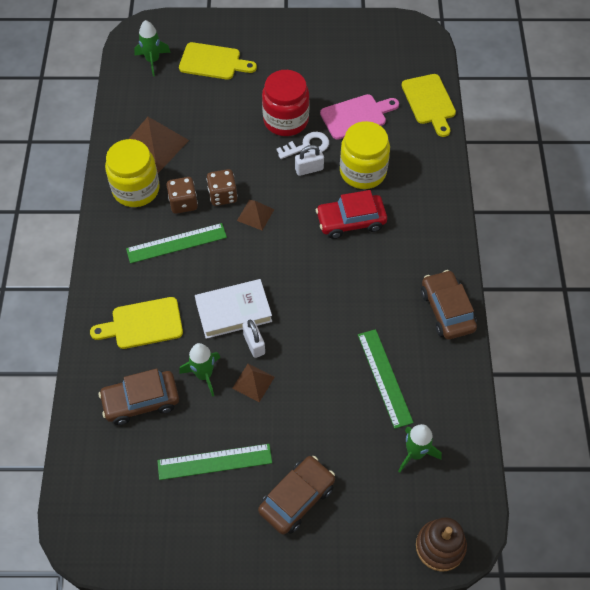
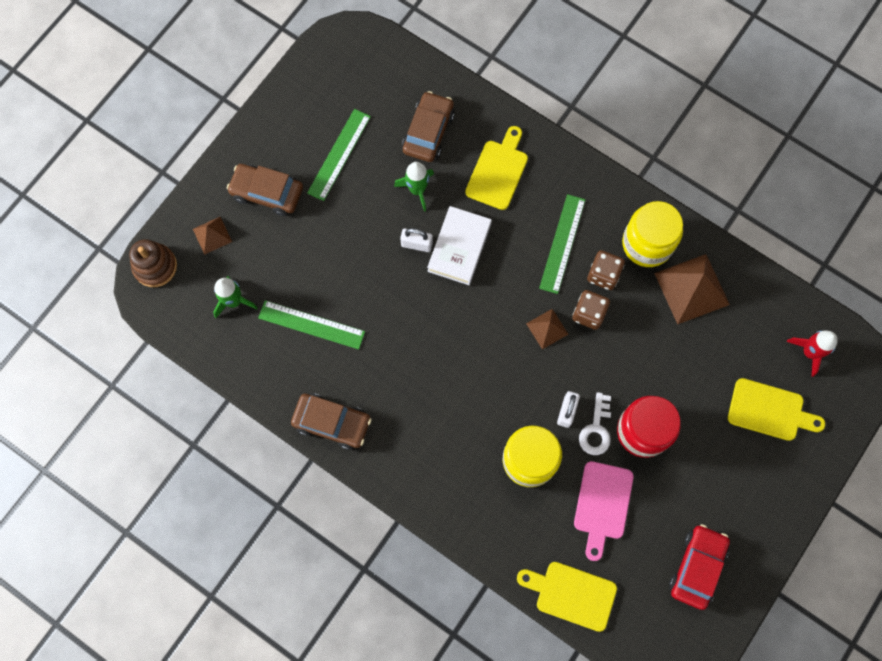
camera: 125 degrees right, 15 degrees up
green rocket [134,20,171,76] -> red rocket [787,330,838,377]
yellow cutting board [179,42,257,80] -> yellow cutting board turned 120 degrees counterclockwise [728,378,825,441]
brown pyramid [232,364,275,402] -> brown pyramid moved to [193,217,232,255]
brown car [258,456,335,535] -> brown car turned 120 degrees clockwise [227,164,303,216]
red car [316,190,387,239] -> red car moved to [669,524,730,610]

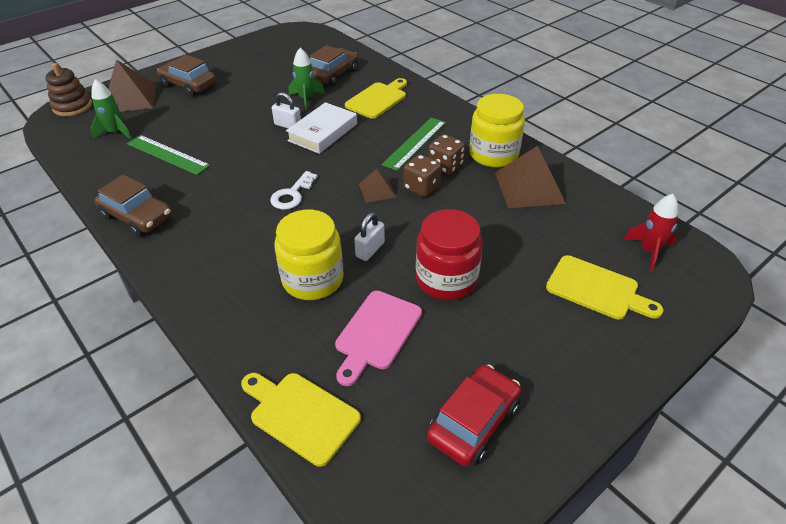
camera: 15 degrees right, 30 degrees down
brown pyramid [193,217,232,255] -> brown pyramid [108,60,156,112], size x1.86
green ruler [307,109,371,201] -> none
white key [579,392,611,455] -> white key moved to [270,171,318,210]

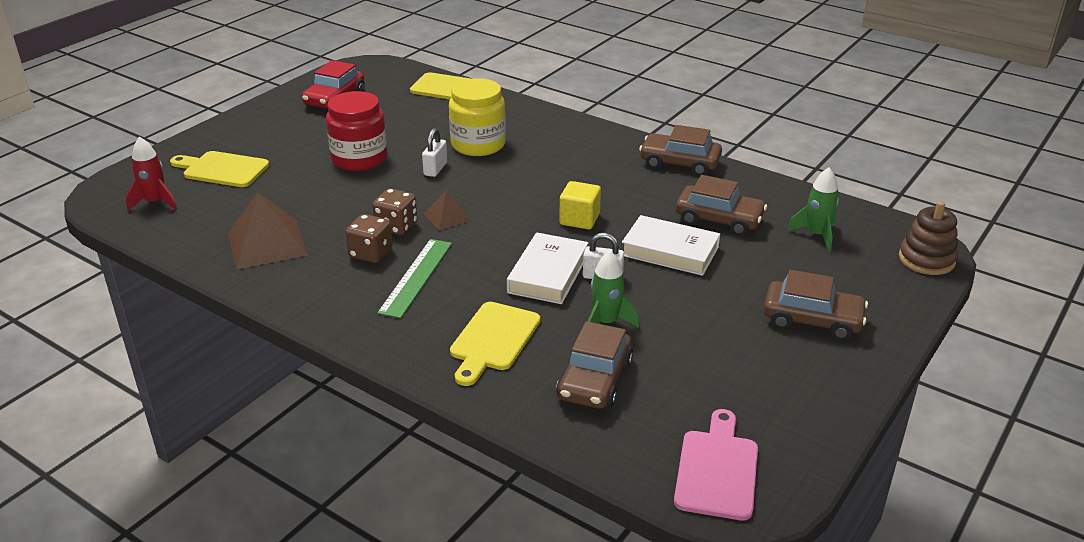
camera: 165 degrees right, 10 degrees down
brown pyramid [108,60,156,112] -> none
green ruler [127,135,210,175] -> brown car [676,175,767,236]
white key [270,171,318,210] -> none
pink cutting board [335,291,422,386] -> pink cutting board moved to [674,409,758,521]
yellow jar [469,94,525,167] -> none
none -> yellow cube [559,181,601,230]
none -> white book [622,215,720,276]

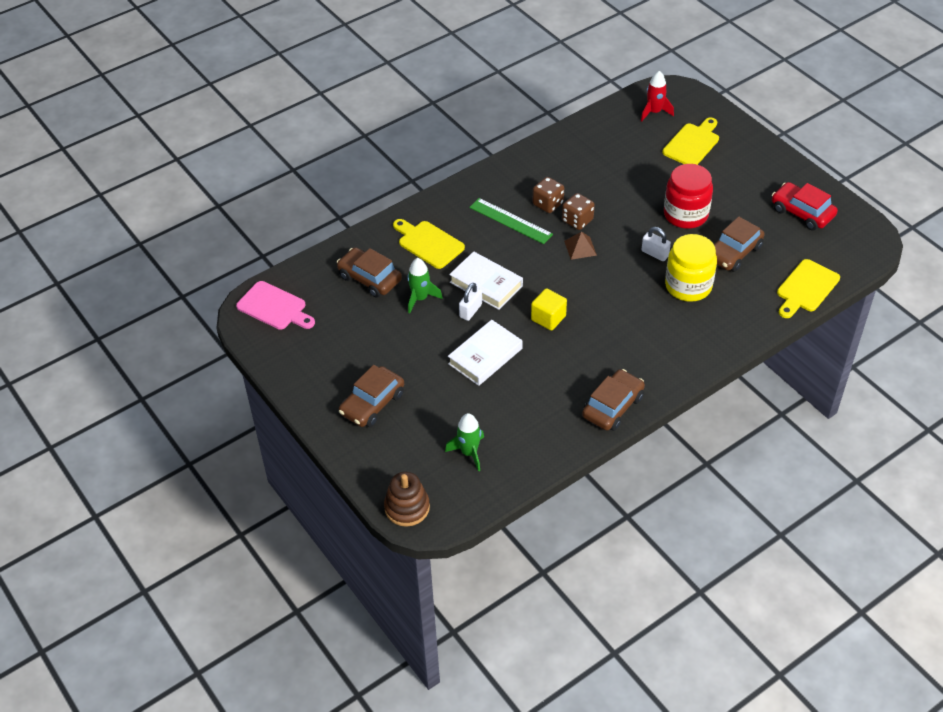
camera: 110 degrees right, 15 degrees up
brown pyramid [228,193,308,269] -> none
brown car [676,175,767,236] -> brown car moved to [714,216,765,272]

